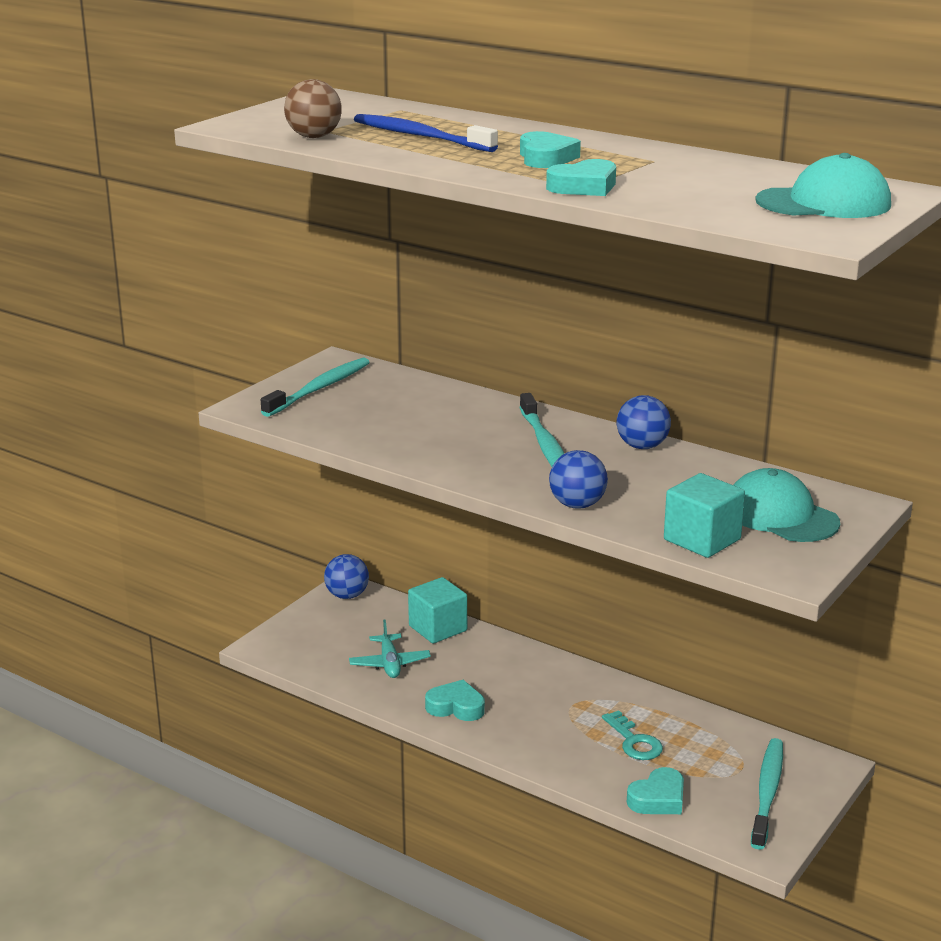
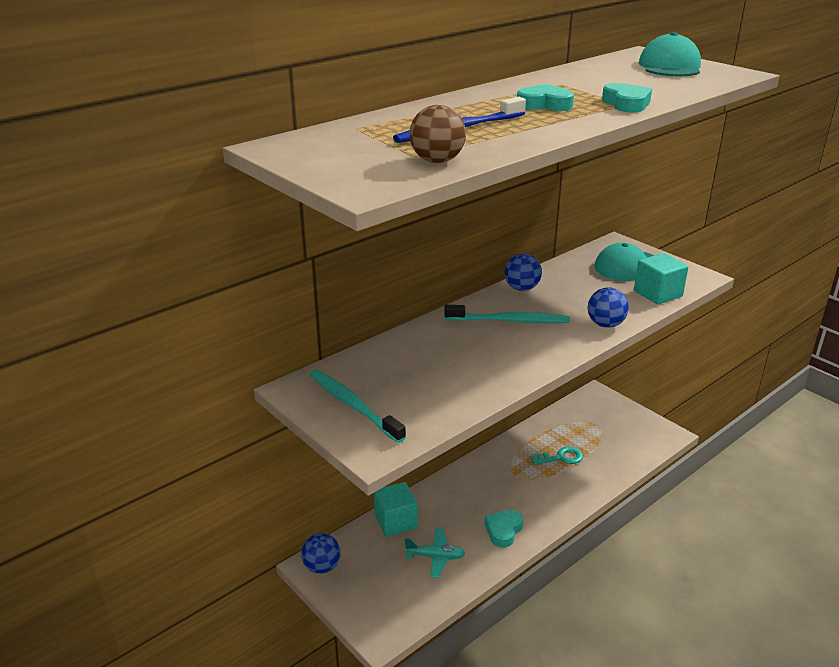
camera: 75 degrees left, 5 degrees up
turquoise heart [627,767,684,814] -> none
turquoise toothbrush [751,738,783,850] -> none

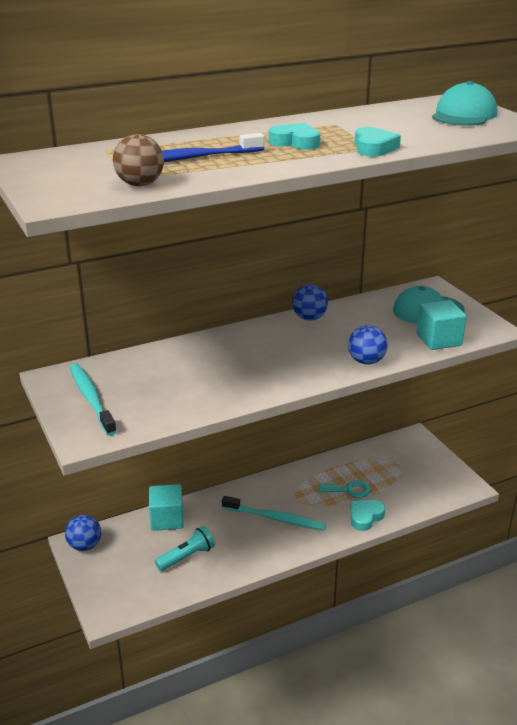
camera: 15 degrees right, 0 degrees up
turquoise plane [404,528,465,578] -> turquoise flashlight [155,526,215,571]
turquoise toothbrush [444,305,570,323] -> turquoise toothbrush moved to [222,496,326,530]
turquoise heart [485,510,523,548] -> turquoise heart moved to [350,500,385,531]

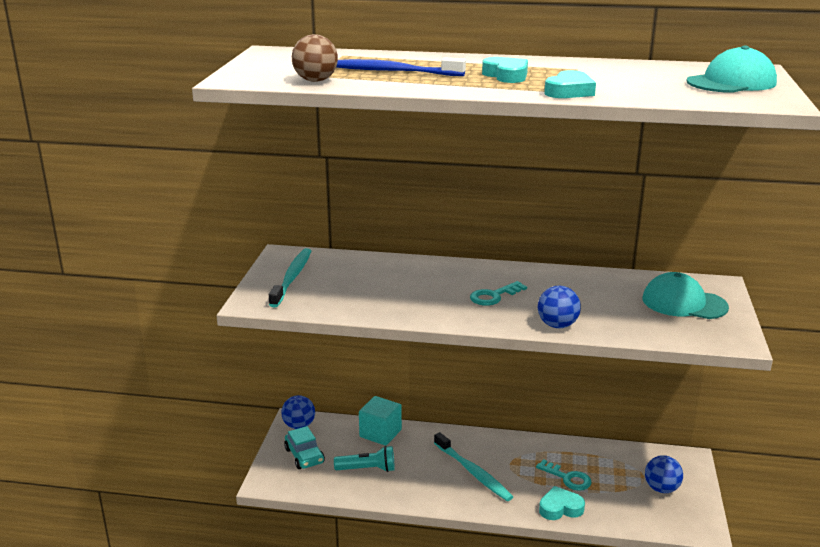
camera: 35 degrees right, 5 degrees down
blue ball [292,284,328,320] -> blue ball moved to [645,455,683,493]
turquoise cube [416,300,467,350] -> none
none -> turquoise car [284,426,325,469]
none -> turquoise key [470,281,527,306]

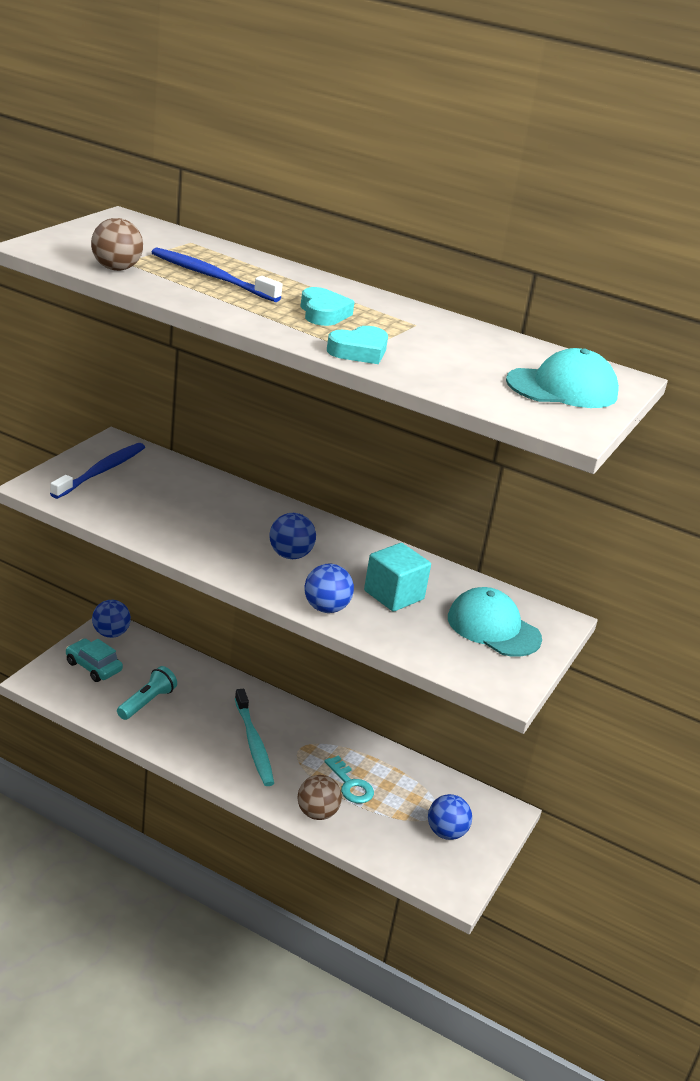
camera: 15 degrees right, 5 degrees up
turquoise toothbrush [269,248,311,307] -> blue toothbrush [50,443,145,499]
turquoise car [284,426,325,469] -> turquoise car turned 135 degrees clockwise [66,638,123,682]
turquoise flashlight [334,446,395,472] -> turquoise flashlight turned 75 degrees counterclockwise [117,666,177,720]
turquoise cube [359,396,402,446] -> turquoise cube moved to [364,543,431,612]
turquoise key [470,281,527,306] -> blue ball [270,513,316,559]
turquoise heart [539,486,585,520] -> brown ball [297,775,342,820]

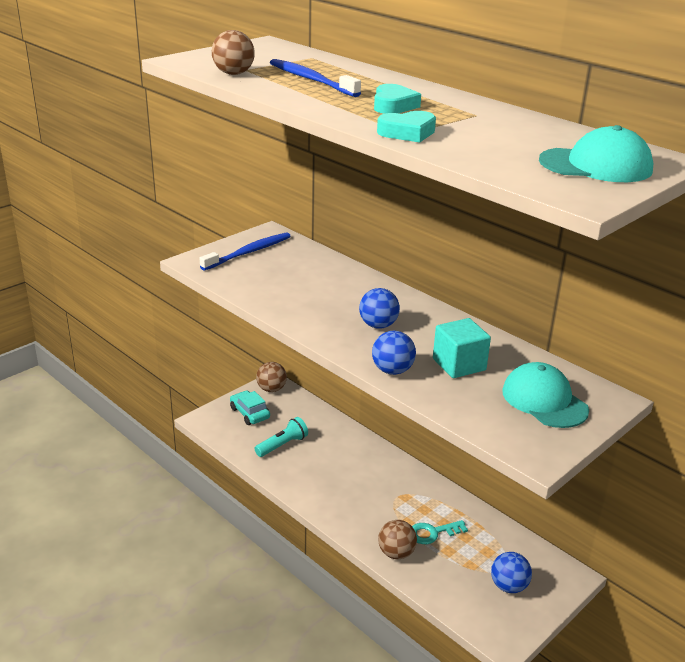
camera: 20 degrees right, 0 degrees up
blue ball [92,600,131,638] -> brown ball [256,362,287,392]
turquoise toothbrush [235,689,274,786] -> none
turquoise key [324,756,374,803] -> turquoise key turned 90 degrees clockwise [412,520,468,544]

